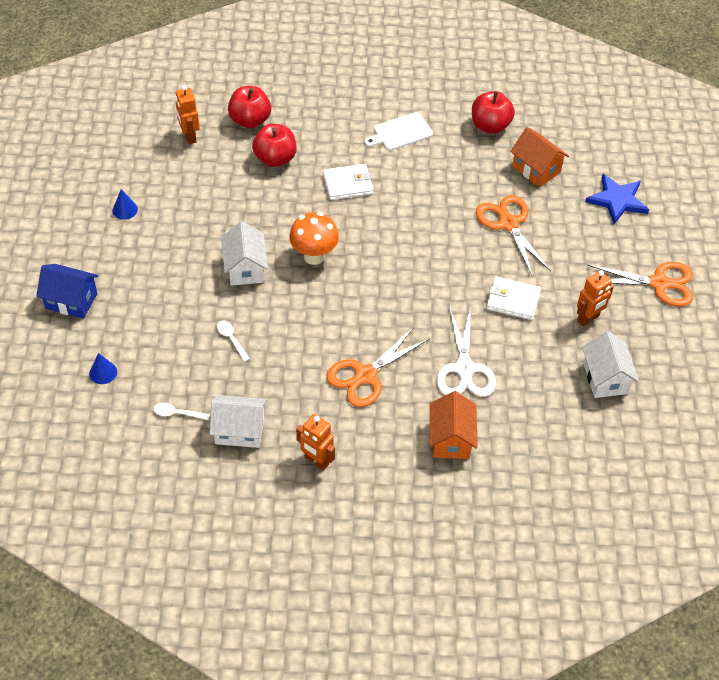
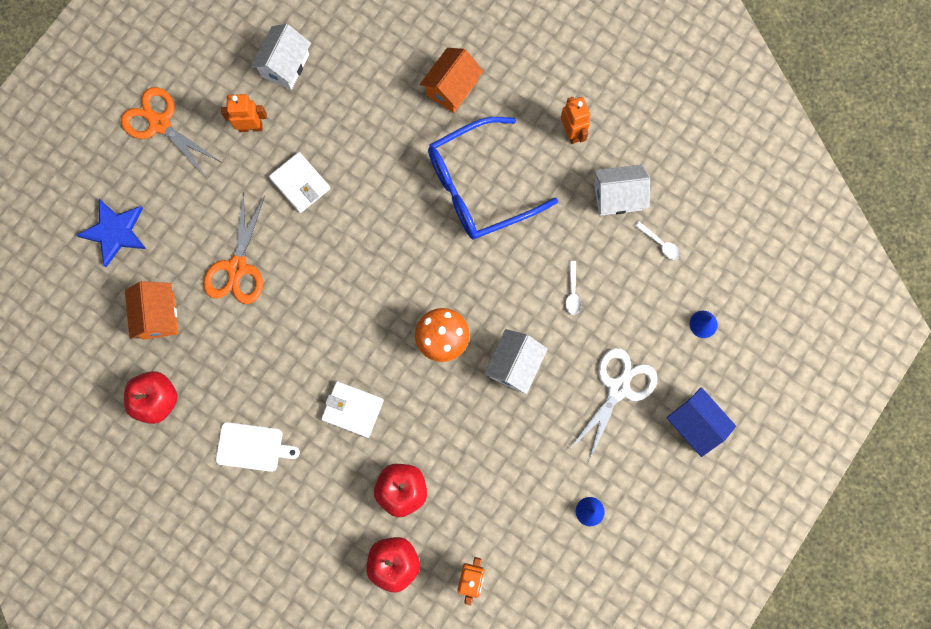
camera: 145 degrees left, 25 degrees up
white house [210,395,267,448] -> white house turned 45 degrees counterclockwise [594,164,650,216]
orange scissors [326,326,429,407] -> blue glasses [428,117,558,240]
white scissors [437,306,496,397] -> white scissors moved to [569,348,658,461]

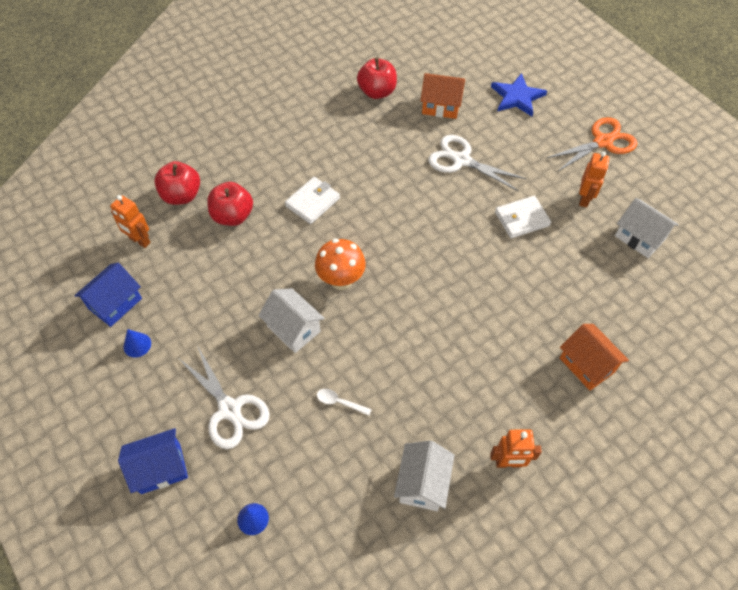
camera: 110 degrees right, 20 degrees down
orange scissors [203,192,265,304] -> white scissors [428,135,526,191]
white cutting board [216,422,300,472] -> none
blue glasses [428,117,558,240] -> none
white spoon [635,221,681,260] -> none
none -> blue house [74,263,142,327]

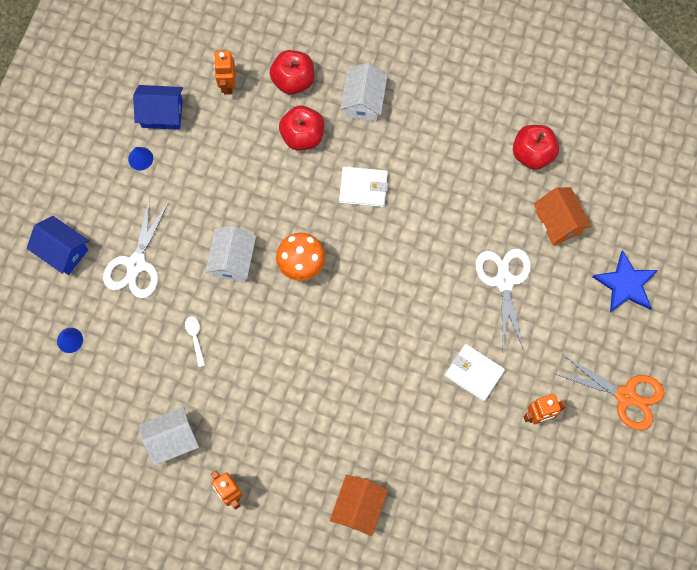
camera: 55 degrees right, 15 degrees up
white house [615,198,679,258] -> white house moved to [340,63,388,121]

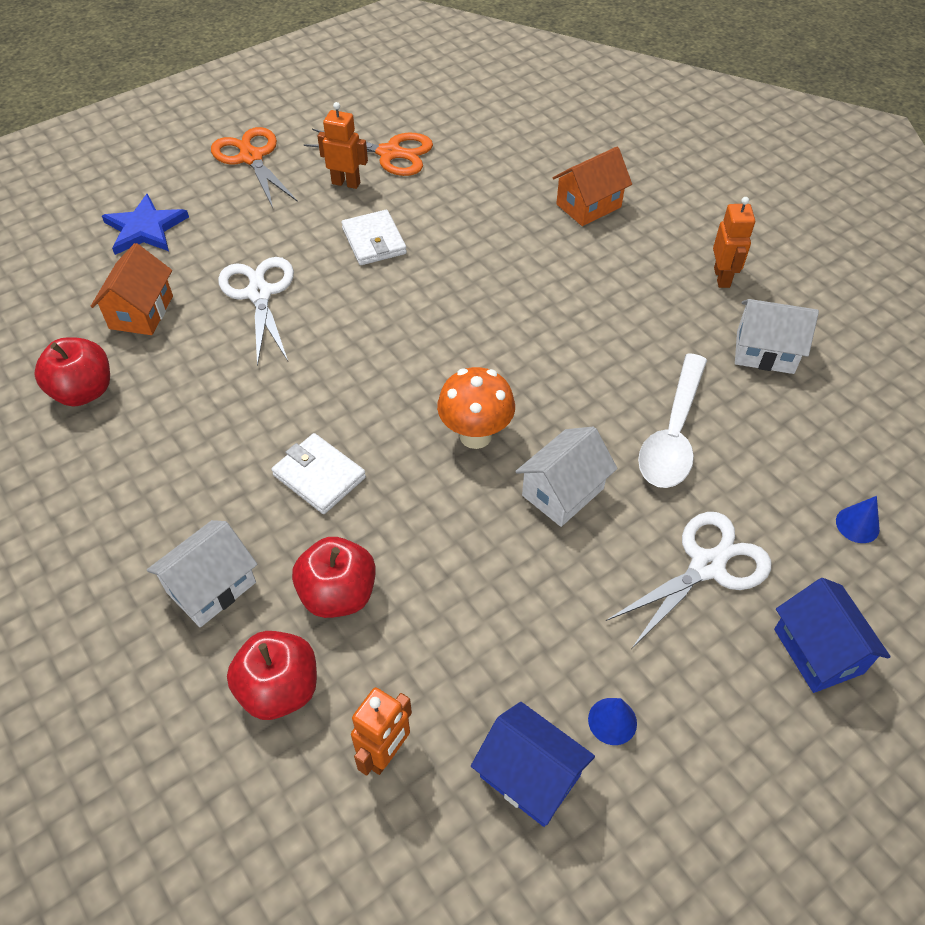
camera: 145 degrees left, 20 degrees down
white spoon [185,317,205,367] -> white spoon [638,353,707,488], size x2.33
white scissors [476,249,531,350] -> white scissors turned 135 degrees clockwise [218,257,294,367]
none -> orange scissors [304,129,433,176]

